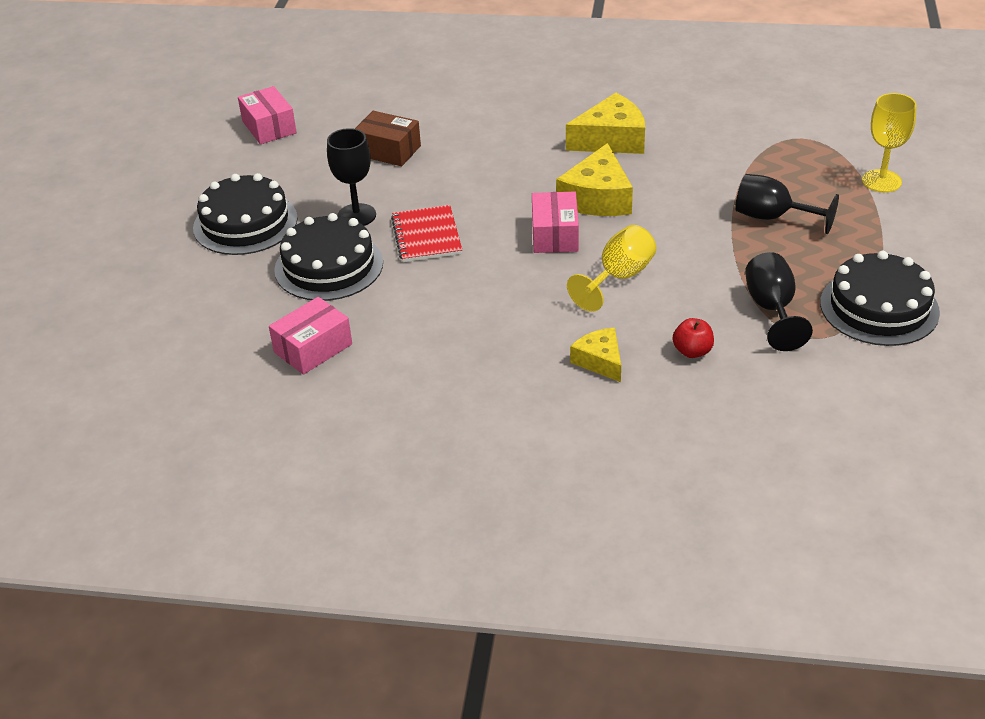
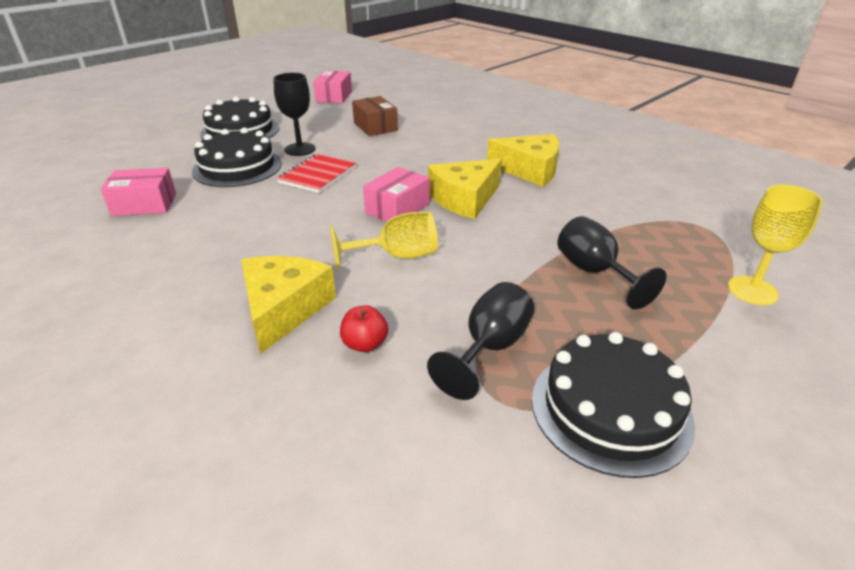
camera: 35 degrees right, 5 degrees down
yellow cheese [570,327,621,382] -> yellow cheese [241,256,336,354], size x1.66

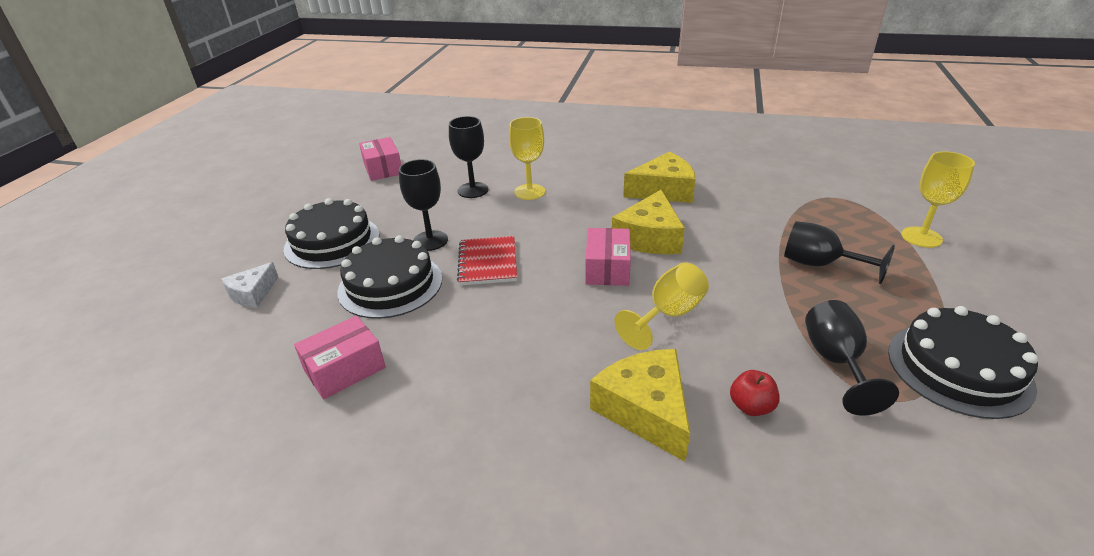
camera: 30 degrees left, 0 degrees up
brown box [352,96,398,136] -> black goblet [449,116,488,198]
none -> white cheese [221,262,278,308]
none -> yellow goblet [509,117,545,200]

